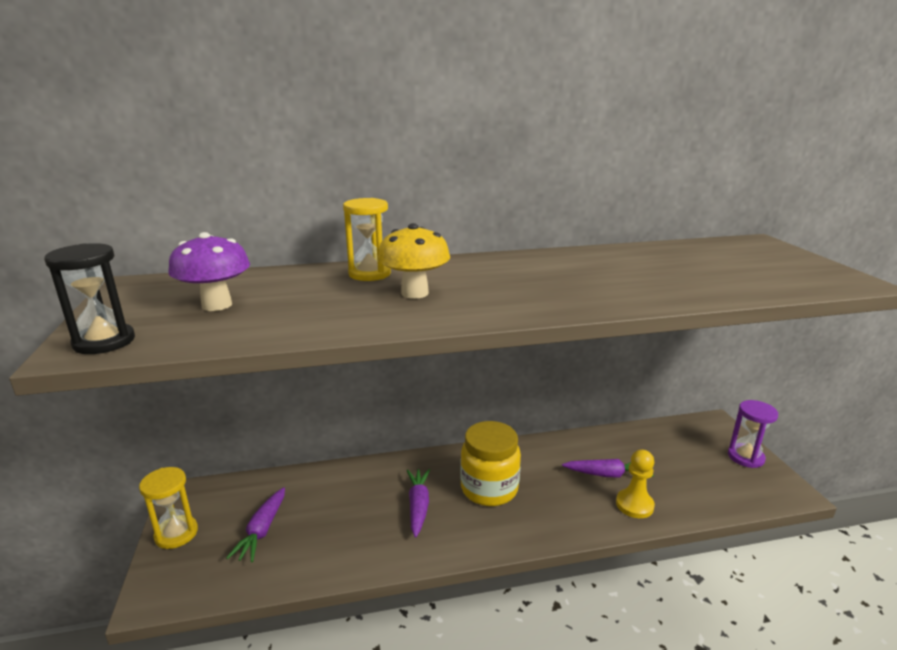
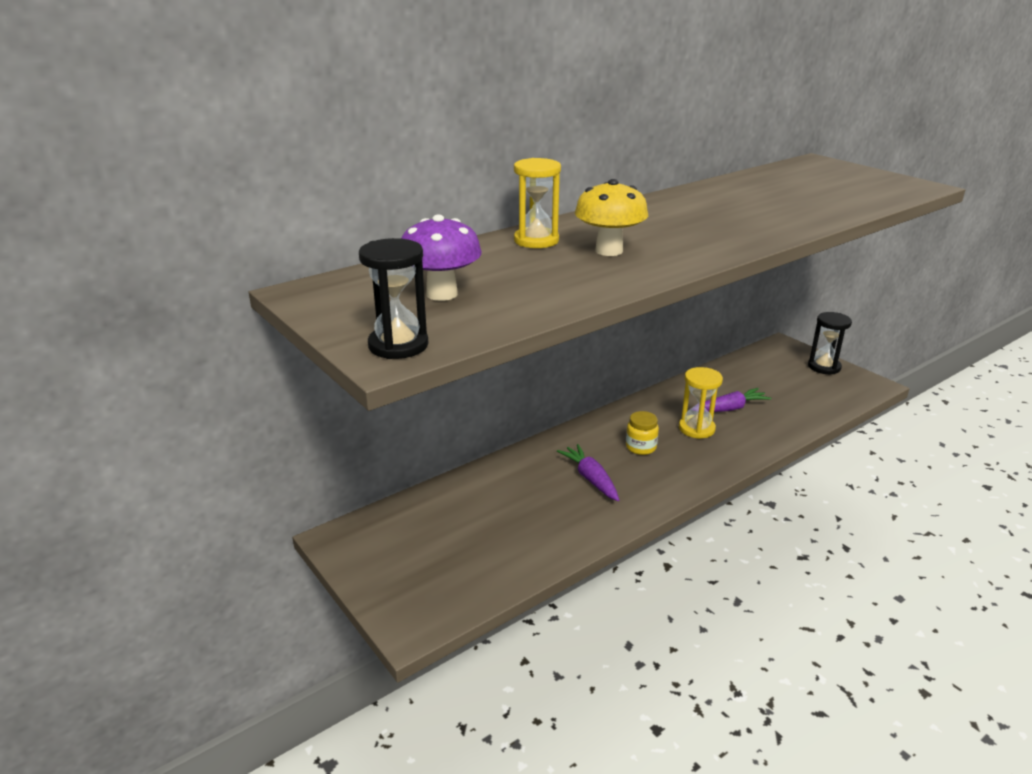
camera: 25 degrees left, 5 degrees up
yellow hourglass [139,467,198,549] -> yellow hourglass moved to [679,367,723,439]
purple carrot [226,487,285,562] -> none
yellow jar [460,421,521,506] -> yellow jar [626,411,659,455], size x0.52
yellow pawn [616,450,655,518] -> none
purple hourglass [728,400,778,468] -> black hourglass [808,312,852,374]

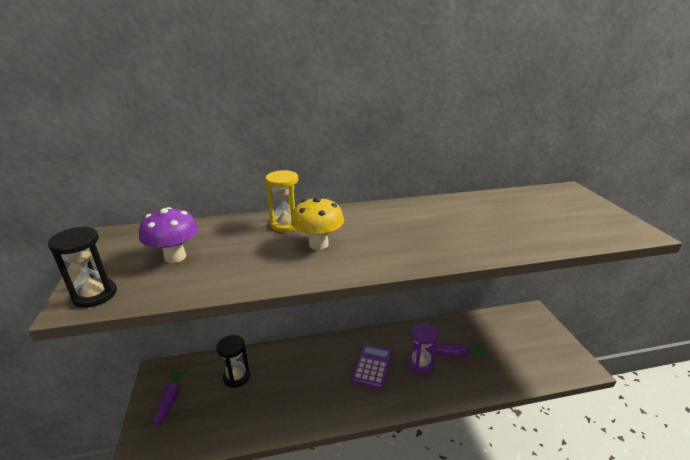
camera: 25 degrees right, 0 degrees up
purple carrot [557,444,619,501] -> purple carrot moved to [155,367,188,428]
yellow jar [626,411,659,455] -> purple calculator [352,344,392,389]
yellow hourglass [679,367,723,439] -> purple hourglass [408,323,438,374]
black hourglass [808,312,852,374] -> black hourglass moved to [216,335,250,388]

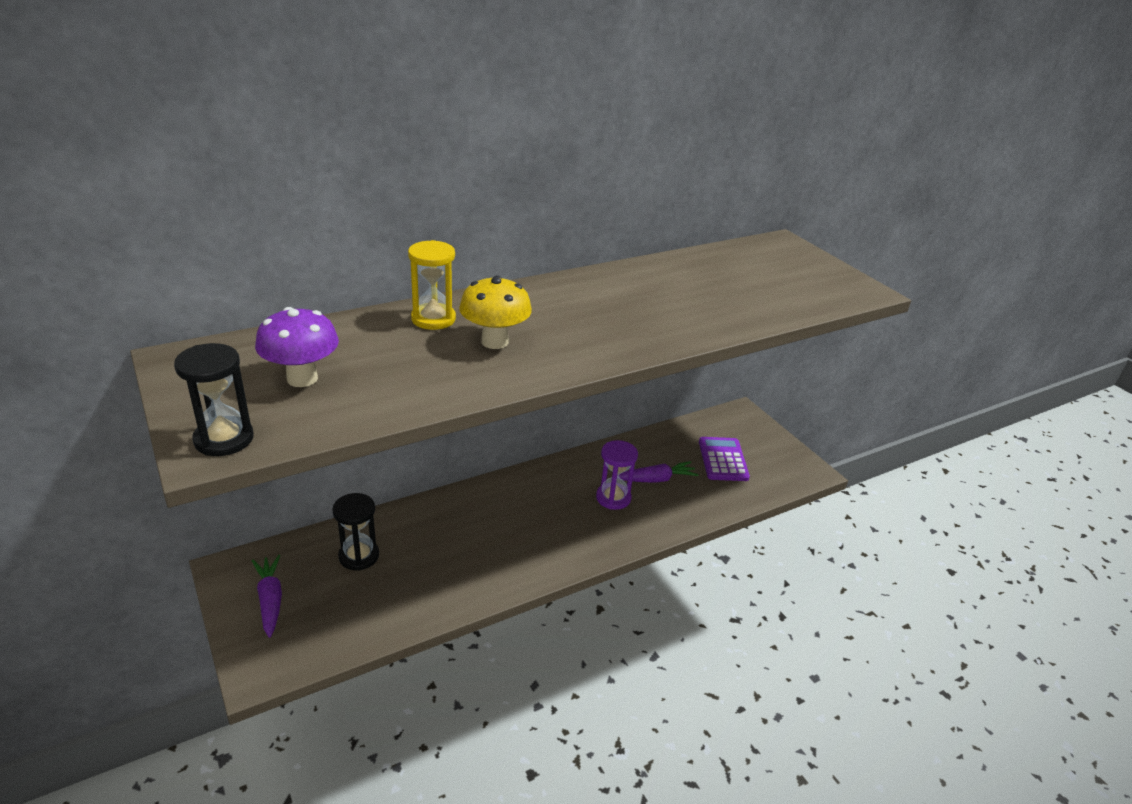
camera: 20 degrees left, 5 degrees up
purple calculator [352,344,392,389] -> purple calculator moved to [699,437,750,481]

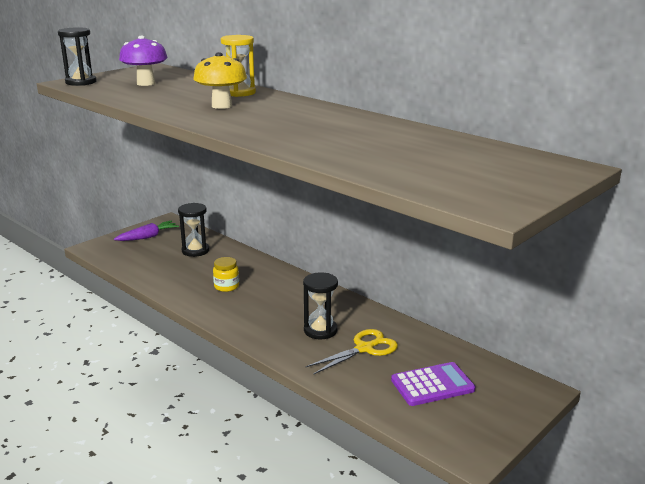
camera: 75 degrees right, 10 degrees down
purple hourglass [596,440,638,510] -> black hourglass [303,272,338,340]
purple carrot [619,461,699,483] -> yellow scissors [306,329,398,375]
none -> yellow jar [213,257,239,292]

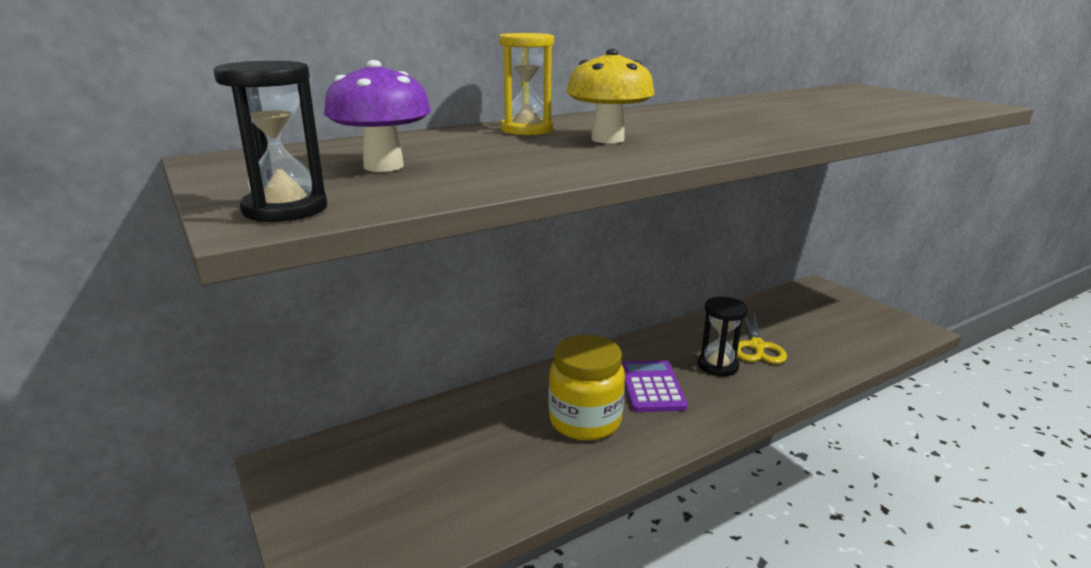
camera: 75 degrees left, 0 degrees up
purple carrot [114,221,179,241] -> none
black hourglass [178,203,209,257] -> none
yellow jar [213,257,239,292] -> yellow jar [548,335,625,441], size x1.91
yellow scissors [306,329,398,375] -> yellow scissors turned 150 degrees counterclockwise [737,312,787,364]
purple calculator [391,362,476,406] -> purple calculator moved to [621,360,687,412]

